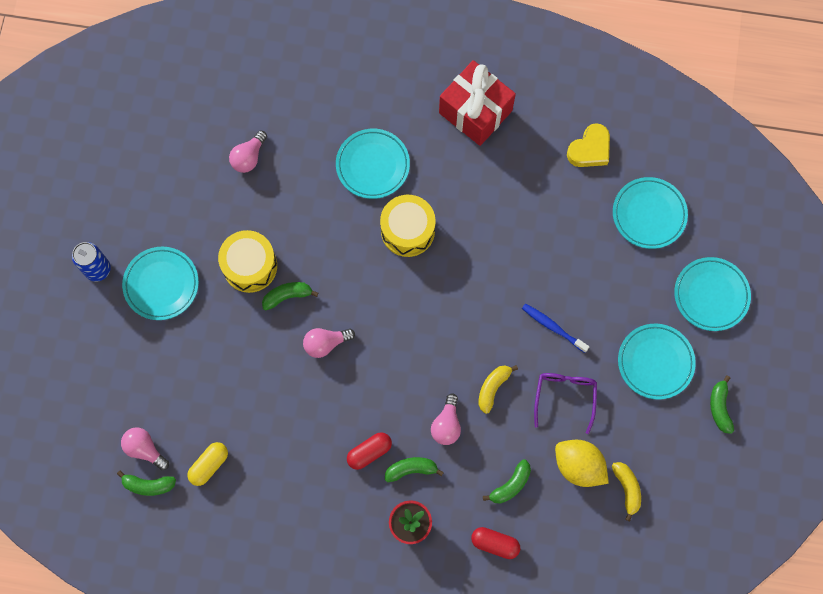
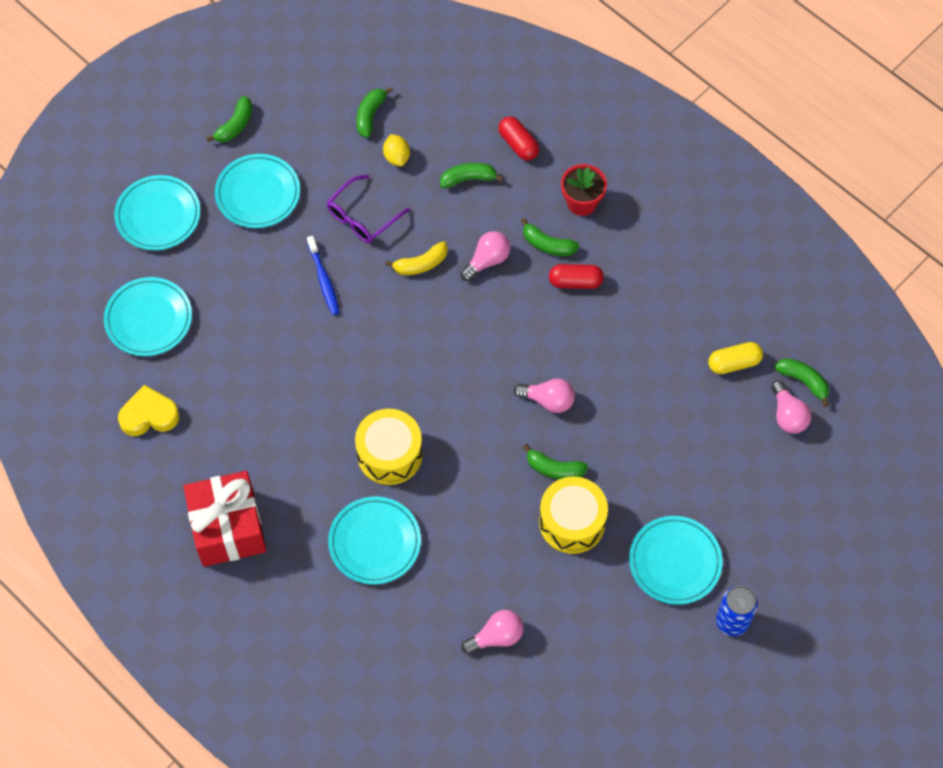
camera: 145 degrees left, 10 degrees down
yellow lemon [555,440,609,487] -> yellow lemon [383,134,410,166], size x0.57
yellow banana [612,462,641,521] -> green banana [356,87,393,138]

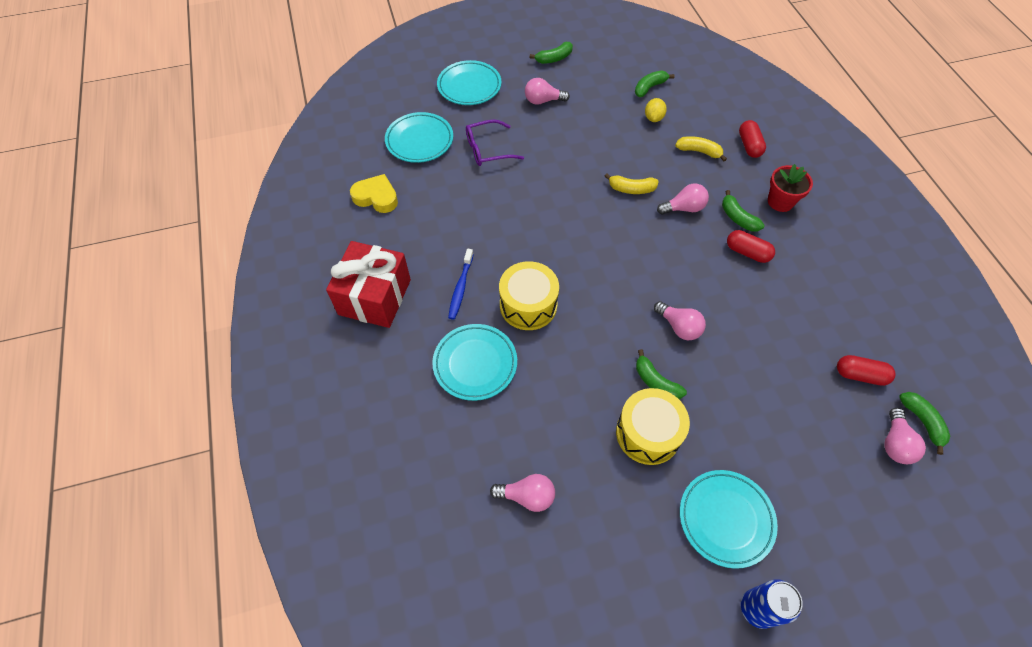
camera: 30 degrees right, 5 degrees down
turquoise plate [215,154,300,228] -> pink light bulb [525,78,570,105]
blue toothbrush [307,236,340,315] -> blue toothbrush moved to [448,249,474,320]
purple glasses [327,175,410,243] -> purple glasses moved to [466,120,524,166]
green banana [440,163,504,188] -> yellow banana [675,136,727,161]
yellow capsule [708,342,763,374] -> red capsule [837,355,895,386]

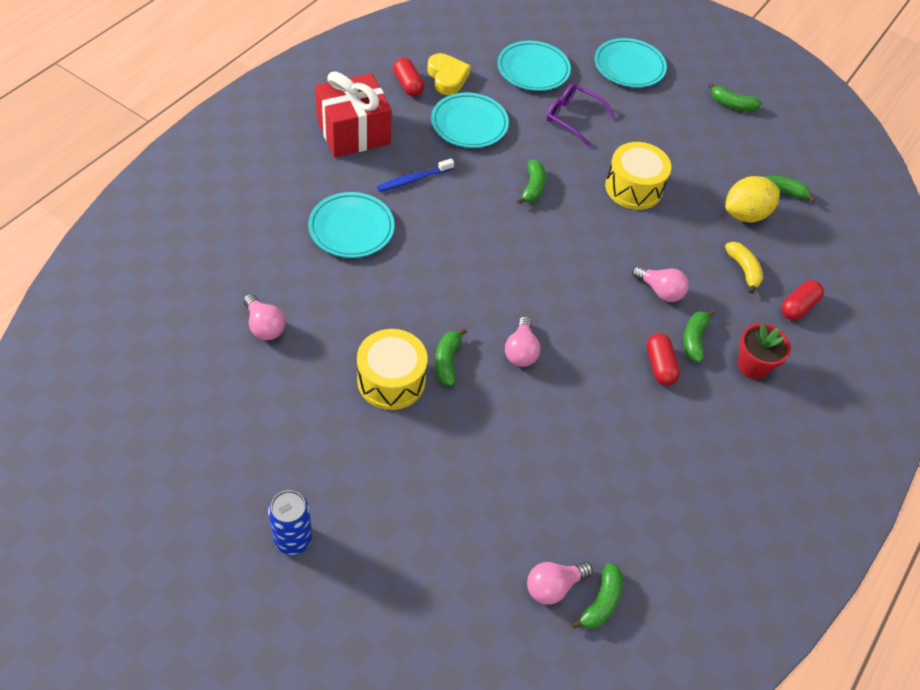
camera: 45 degrees right, 5 degrees down
yellow drum [499,261,559,330] -> yellow drum moved to [605,142,671,210]
pink light bulb [525,78,570,105] -> none
yellow banana [604,173,659,194] -> none
yellow lemon [645,98,667,122] -> yellow lemon [725,176,780,222], size x1.75
turquoise plate [680,470,778,569] -> turquoise plate moved to [431,93,509,148]
red capsule [837,355,895,386] -> red capsule moved to [393,58,424,97]
none -> green banana [517,160,546,204]

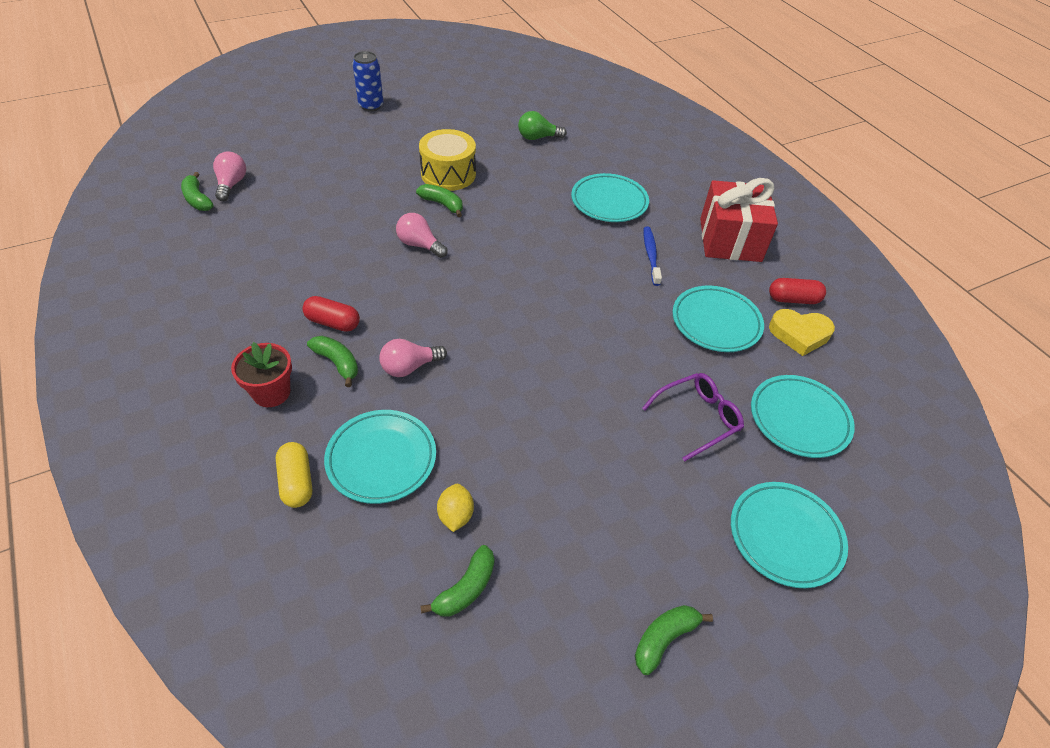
camera: 120 degrees right, 5 degrees down
pink light bulb [243,294,285,340] -> green light bulb [518,111,567,140]
green banana [517,160,546,204] -> none
yellow drum [605,142,671,210] -> none
yellow lemon [725,176,780,222] -> yellow lemon [437,484,474,532], size x0.57
yellow banana [725,242,763,294] -> turquoise plate [324,410,436,504]
red capsule [781,280,824,320] -> yellow capsule [276,442,312,508]

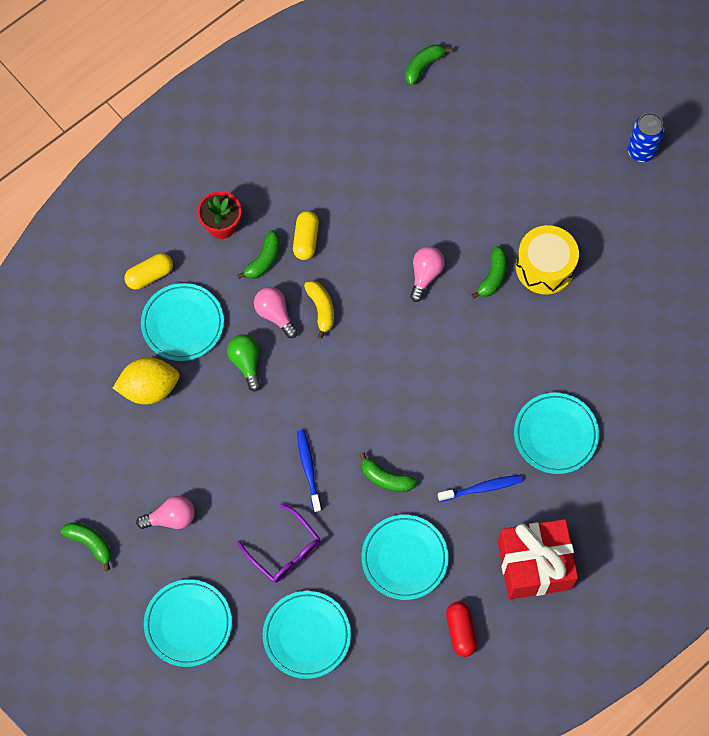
camera: 80 degrees right, 20 degrees up
pink light bulb [213,152,246,201] -> pink light bulb moved to [136,496,194,529]
red capsule [302,296,360,332] -> yellow capsule [293,211,319,260]
green banana [420,545,494,616] -> green banana moved to [359,452,417,492]
yellow lemon [437,484,474,532] -> yellow lemon [113,357,180,404], size x1.75
green light bulb [518,111,567,140] -> green light bulb moved to [227,334,261,392]
yellow heart [769,309,835,356] -> none
none -> blue toothbrush [297,430,322,512]
none -> yellow banana [304,281,334,339]

